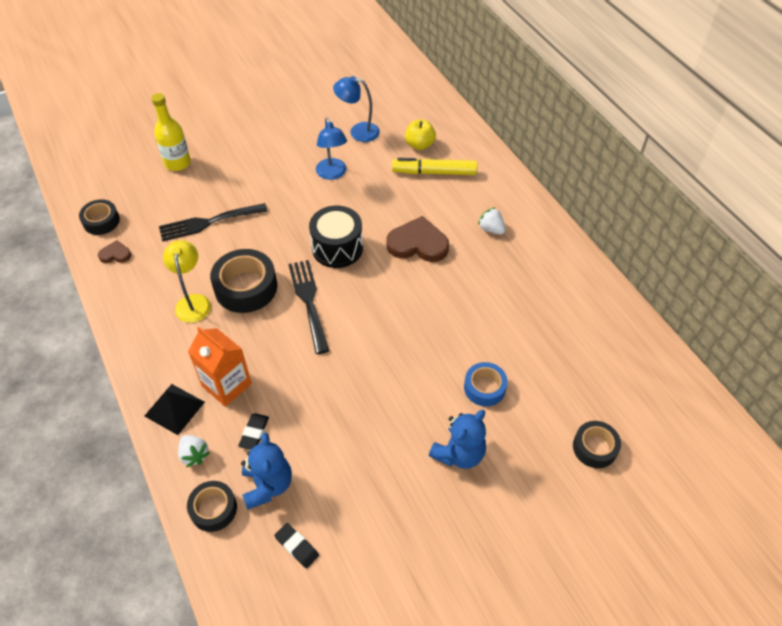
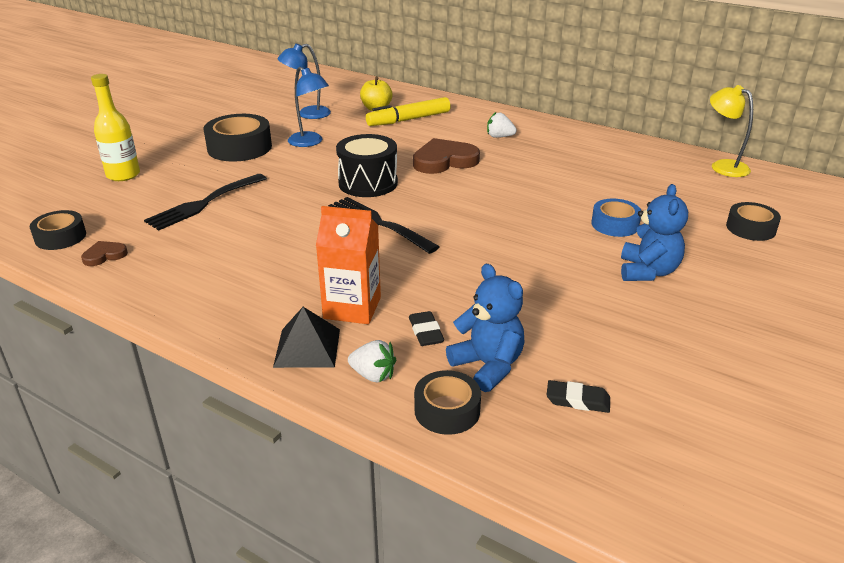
camera: 30 degrees left, 20 degrees down
yellow lamp [163,240,211,323] -> yellow lamp moved to [710,85,753,177]
black tape [210,249,277,313] -> black tape moved to [204,114,272,161]

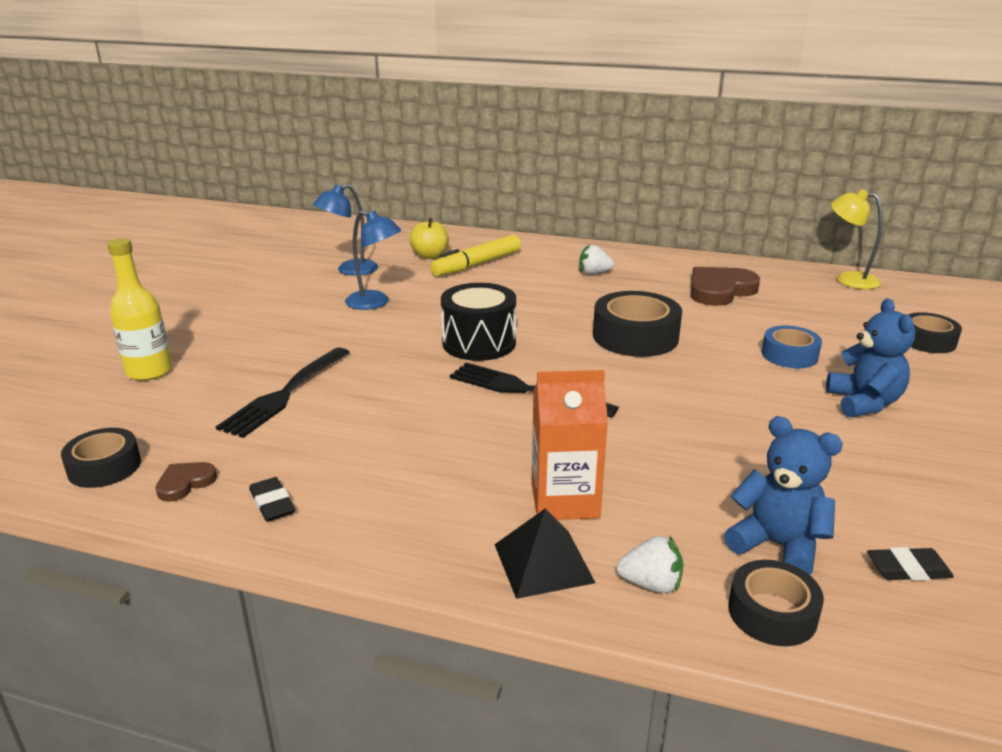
camera: 15 degrees left, 5 degrees down
black tape [204,114,272,161] -> black tape moved to [593,291,682,357]
black eraser [409,311,444,346] -> black eraser moved to [249,477,295,522]
brown heart [413,138,480,174] -> brown heart moved to [690,267,760,306]

